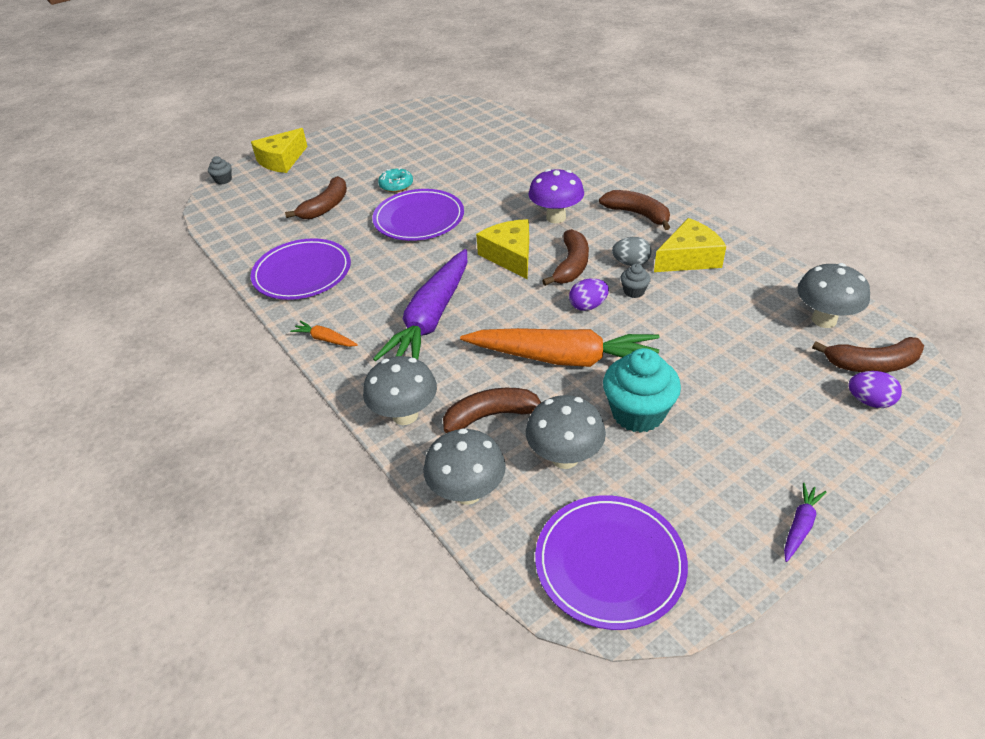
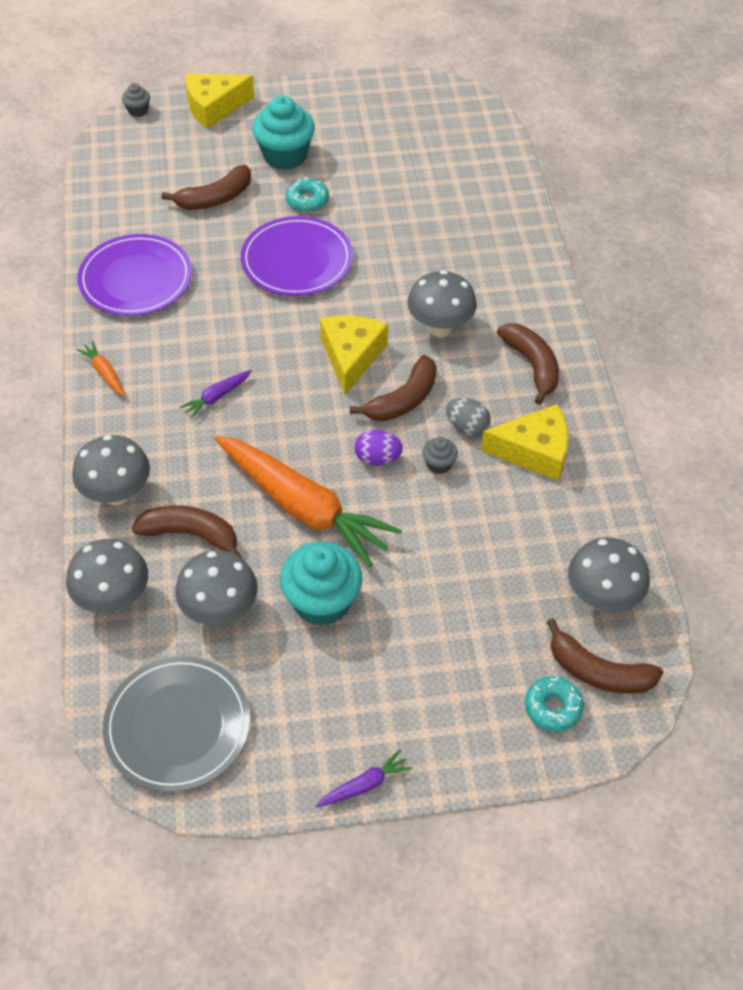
camera: 25 degrees right, 10 degrees up
purple carrot [373,249,467,361] -> purple carrot [180,370,252,419], size x0.40
purple mushroom [529,169,584,223] -> grey mushroom [407,270,477,337]
purple plate [535,495,688,630] -> grey plate [103,656,250,792]
purple egg [848,371,902,408] -> turquoise donut [525,676,584,732]
none -> turquoise cupcake [252,96,315,170]

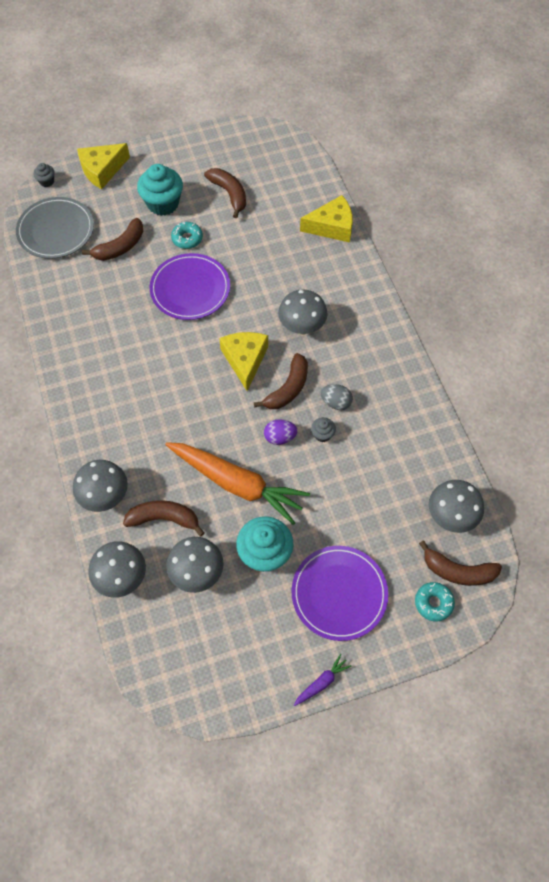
camera: 10 degrees left, 10 degrees up
orange carrot [76,341,125,397] -> none
purple plate [78,234,192,316] -> purple plate moved to [292,546,388,641]
grey plate [103,656,250,792] -> grey plate moved to [16,197,94,259]
purple carrot [180,370,252,419] -> none
yellow cheese [481,404,568,481] -> yellow cheese moved to [300,195,353,243]
brown banana [497,323,559,405] -> brown banana moved to [204,168,246,218]

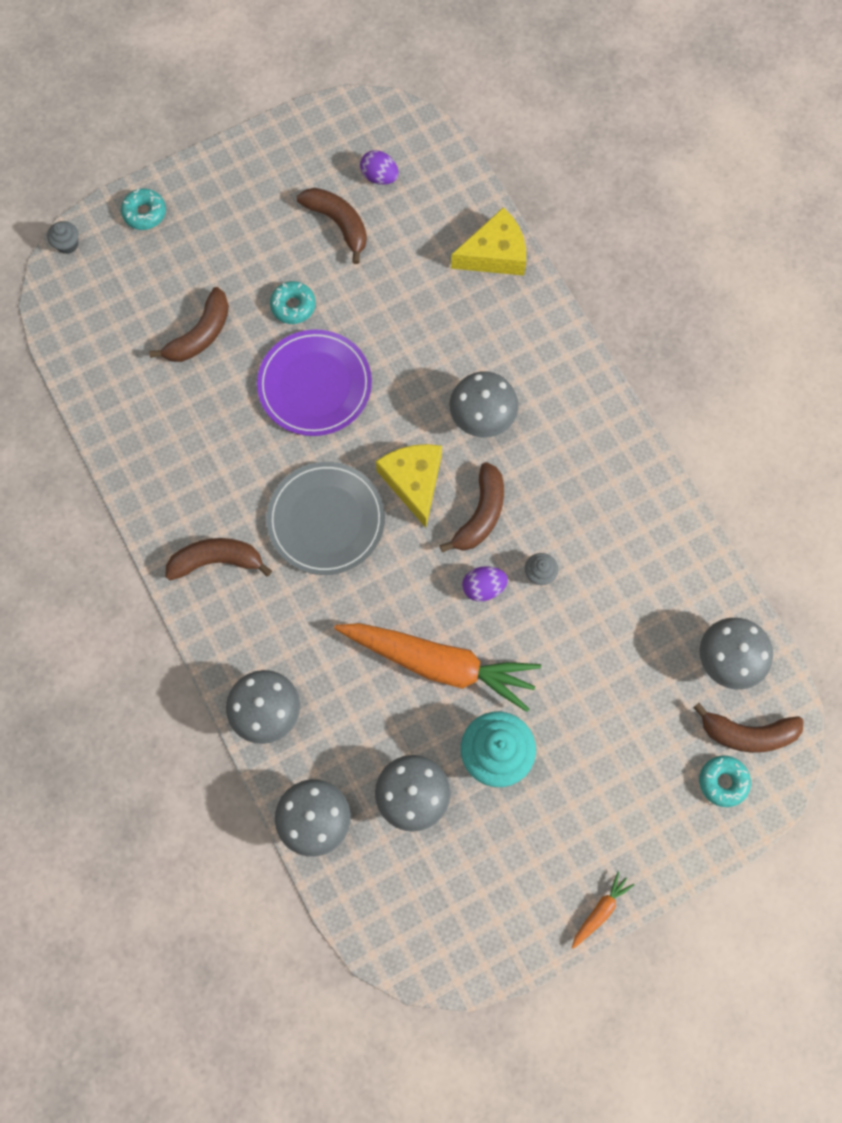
camera: 10 degrees left, 10 degrees up
grey plate [16,197,94,259] -> grey plate moved to [266,462,385,575]
yellow cheese [77,143,130,189] -> turquoise donut [121,188,166,230]
brown banana [123,500,205,537] -> brown banana moved to [165,538,272,581]
turquoise cupcake [137,164,183,216] -> none
purple plate [292,546,388,641] -> none
purple carrot [294,654,351,706] -> orange carrot [572,871,634,949]
grey egg [321,384,353,410] -> none
none -> purple egg [360,150,398,185]

